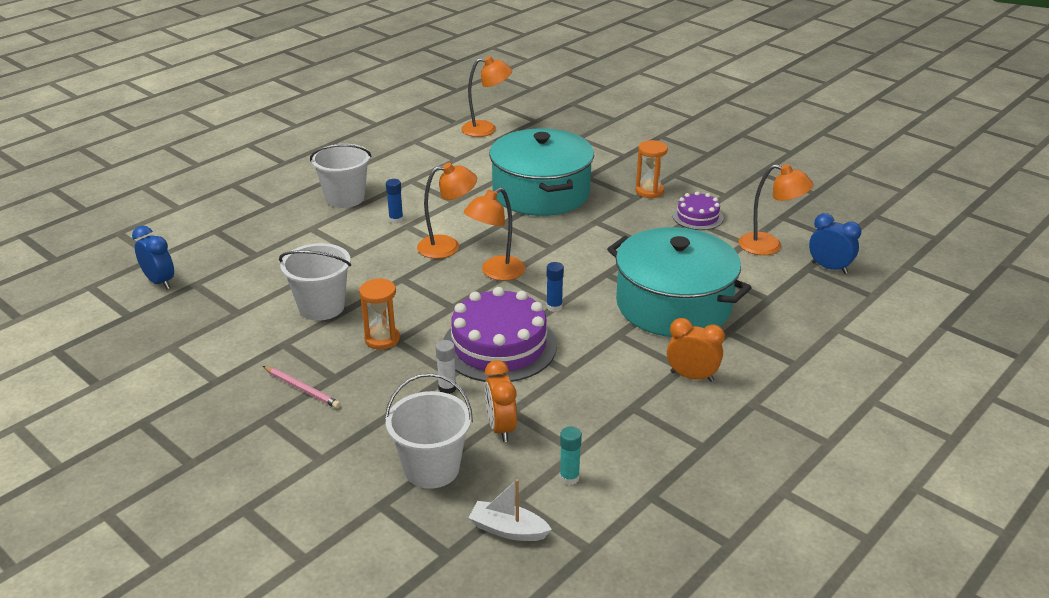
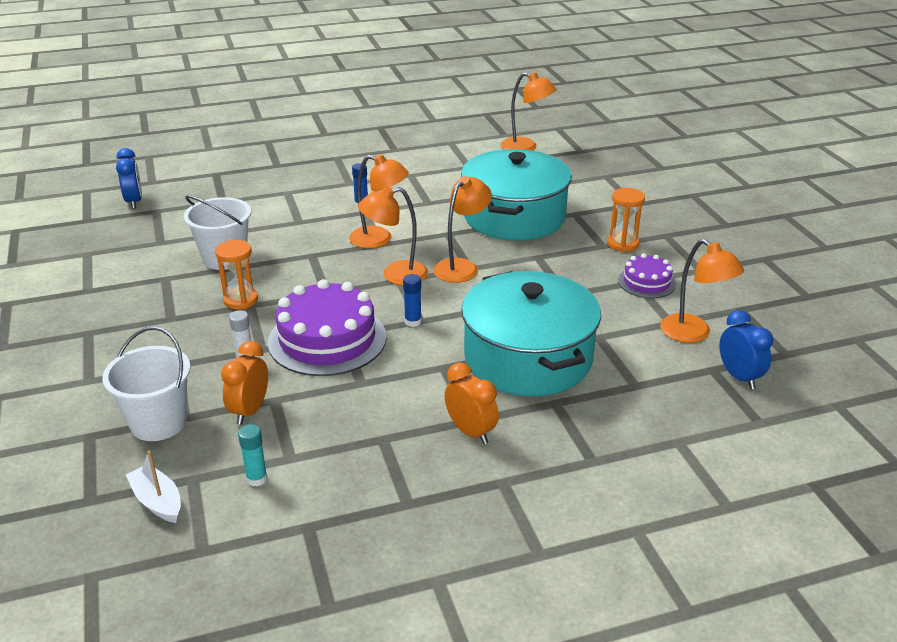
camera: 30 degrees right, 0 degrees up
pink pencil [263,366,341,409] -> none
white bucket [310,144,372,208] -> none
none -> orange lamp [433,176,492,283]

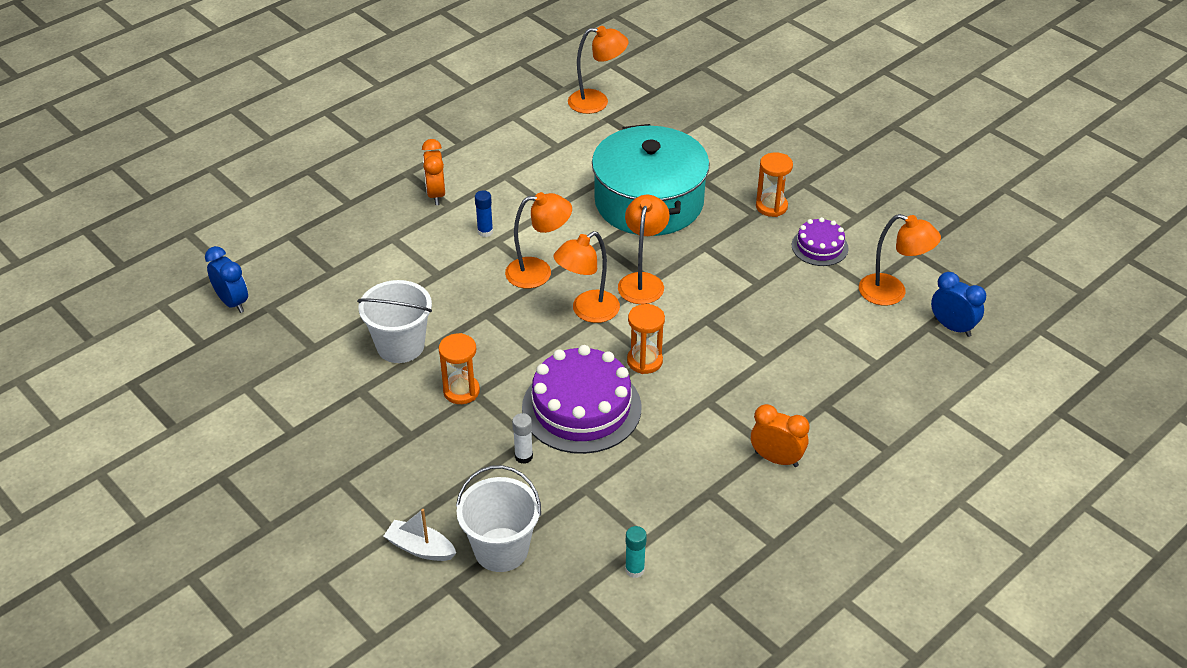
camera: 25 degrees left, 10 degrees up
white boat [126,451,181,523] -> white boat moved to [384,509,456,561]
orange clock [221,341,268,425] -> orange clock moved to [422,139,445,205]
blue glue stick [403,274,422,327] -> orange hourglass [627,304,665,374]
turquoise pot [461,271,601,397] -> none

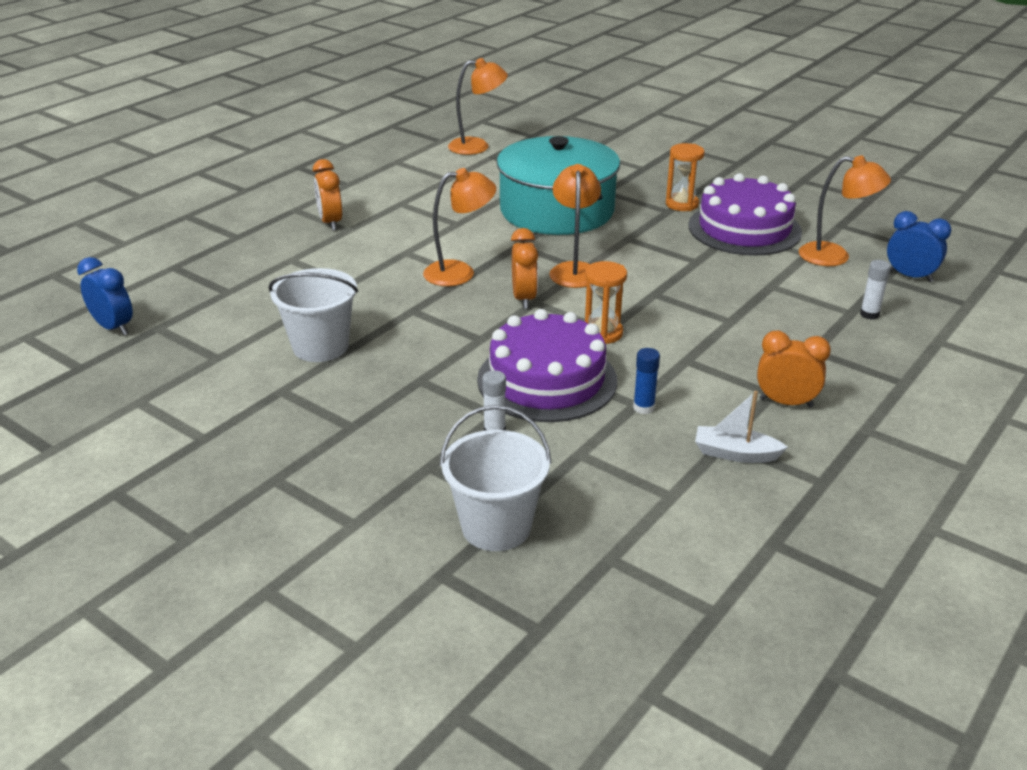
camera: 10 degrees left, 10 degrees down
white boat [384,509,456,561] -> white boat moved to [695,391,788,463]
orange hourglass [439,333,480,404] -> none
blue glue stick [475,190,493,237] -> blue glue stick moved to [633,348,660,414]
orange lamp [553,231,620,323] -> orange clock [511,228,538,309]
turquoise glue stick [625,526,647,578] -> none
purple cake [792,217,849,266] -> purple cake [688,173,802,256], size x1.89
none -> white glue stick [860,260,891,320]

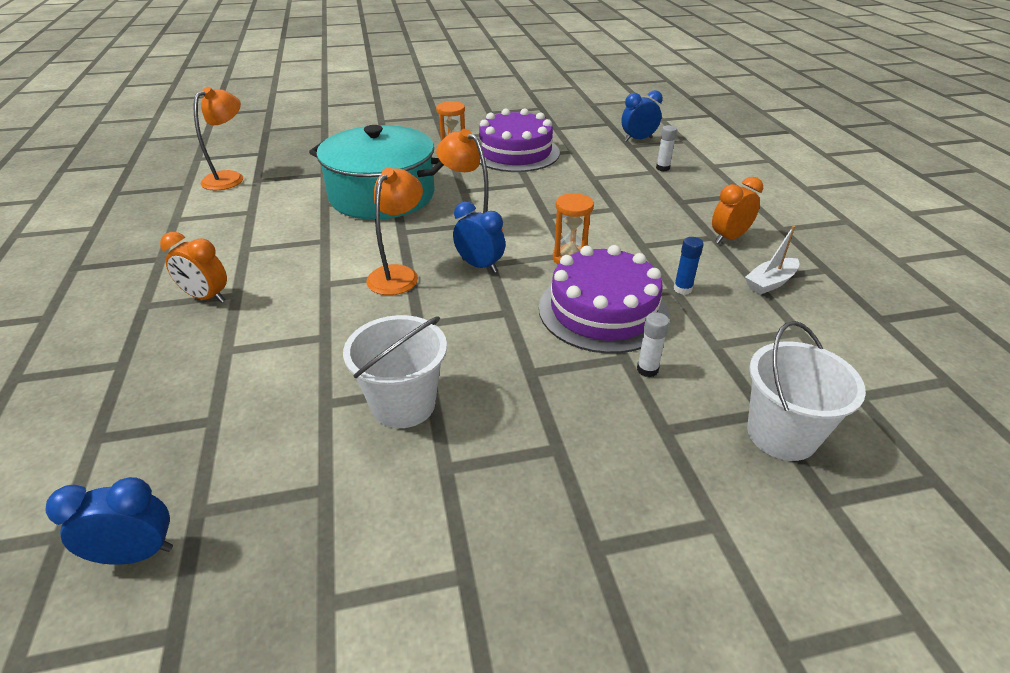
camera: 50 degrees left, 5 degrees up
orange clock [511,228,538,309] -> blue clock [453,201,505,273]
orange lamp [799,155,891,266] -> none

